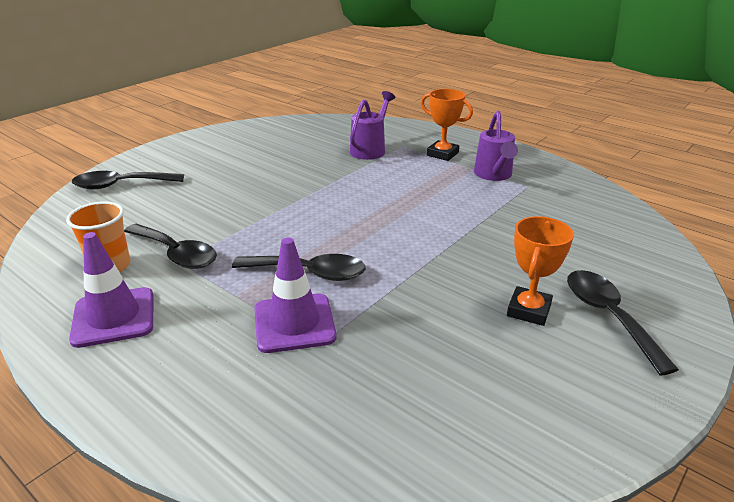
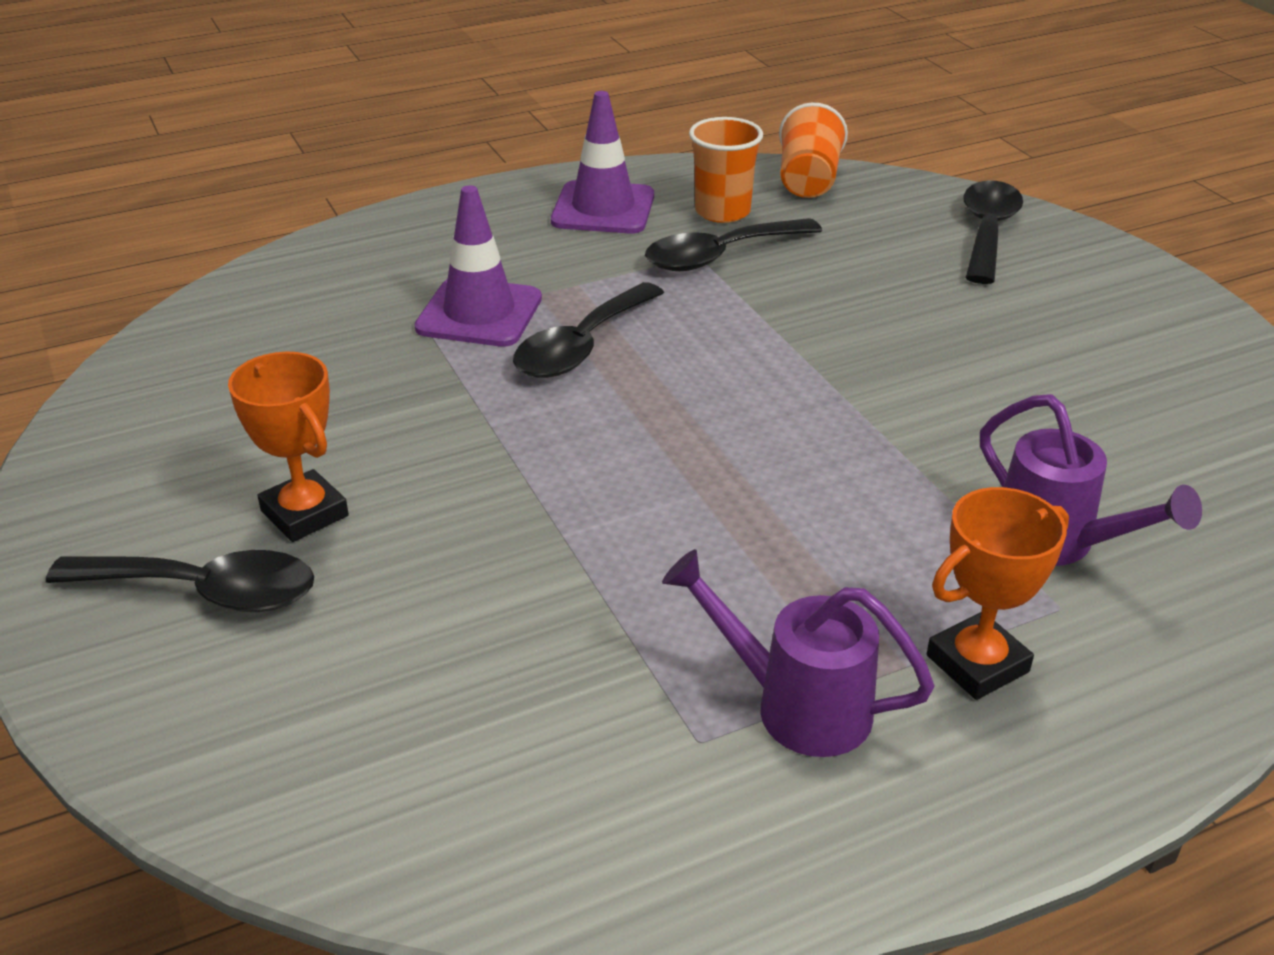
camera: 115 degrees right, 5 degrees up
none -> orange cup [779,102,848,198]

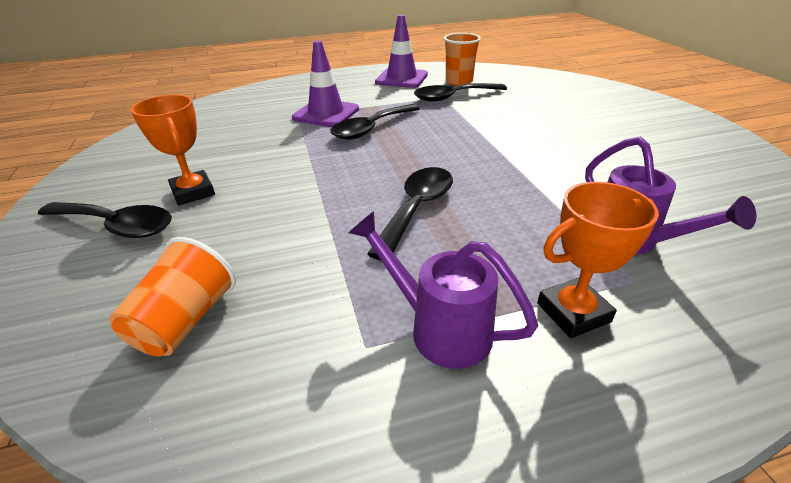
camera: 10 degrees right, 0 degrees up
orange cup [779,102,848,198] -> orange cup moved to [109,237,236,357]
black spoon [963,180,1023,284] -> black spoon moved to [367,167,453,261]

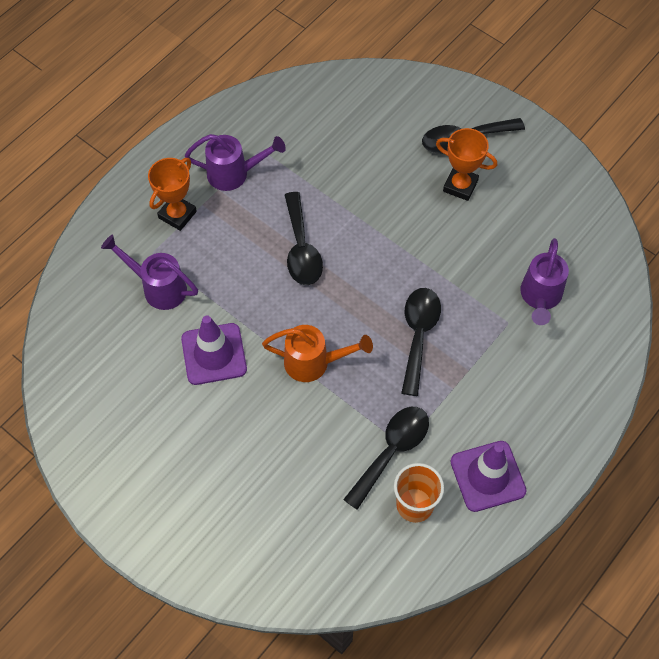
camera: 145 degrees right, 25 degrees up
orange cup [109,237,236,357] -> none
purple traffic cone [292,41,359,127] -> purple traffic cone moved to [181,315,247,385]
none -> orange watering can [262,325,373,382]
none -> purple watering can [520,238,569,325]

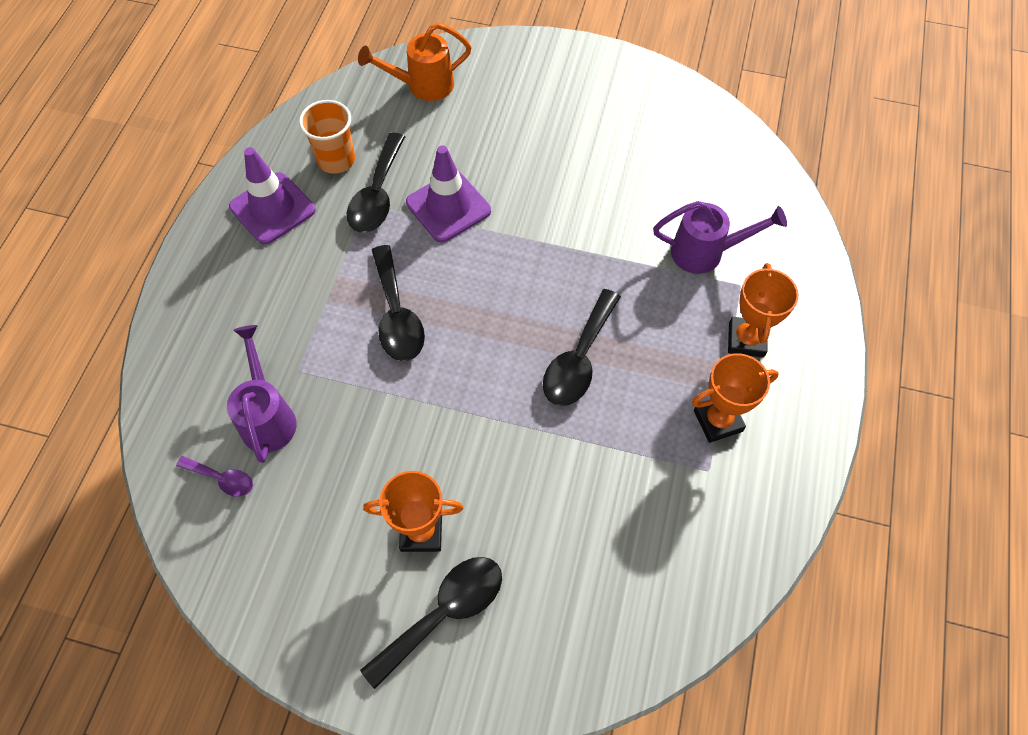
camera: 155 degrees right, 0 degrees up
purple traffic cone [181,315,247,385] -> purple traffic cone moved to [406,145,491,242]
purple watering can [185,134,286,191] -> orange trophy [692,353,779,443]
orange watering can [262,325,373,382] -> orange watering can moved to [358,23,471,101]
black spoon [285,192,323,285] -> black spoon turned 120 degrees counterclockwise [543,289,621,406]
none -> purple spoon [176,456,253,497]

